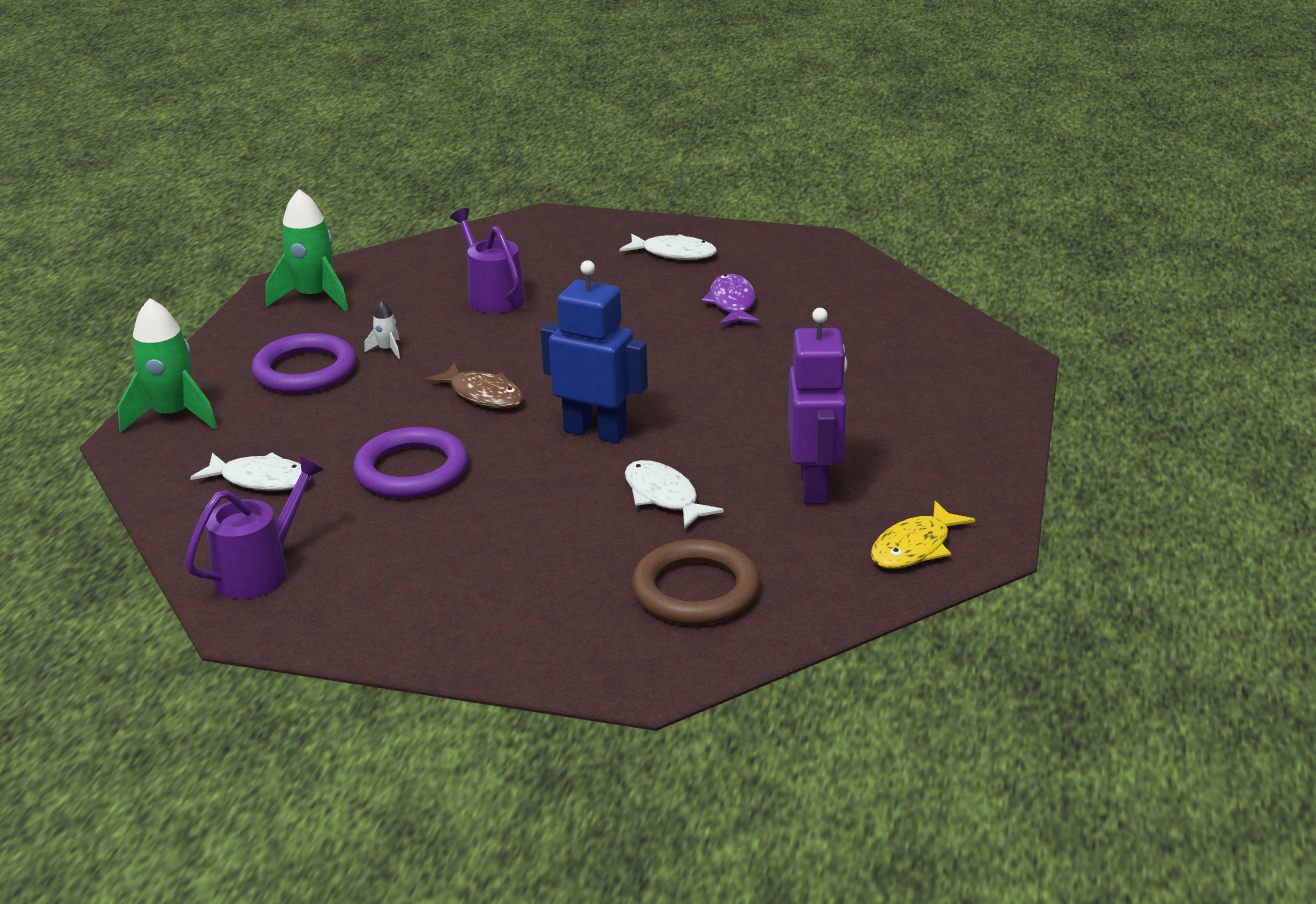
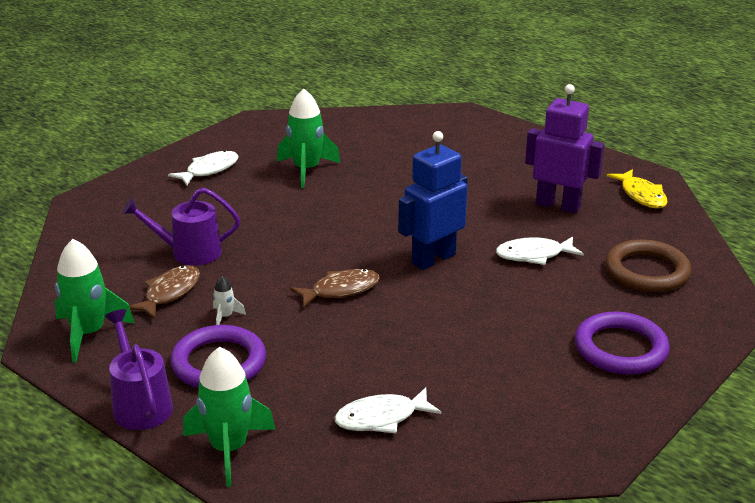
camera: 65 degrees left, 0 degrees up
purple watering can [185,456,324,599] -> purple watering can moved to [105,309,173,430]
white fish [190,452,311,491] -> white fish turned 150 degrees counterclockwise [335,387,441,434]
purple ring [353,427,468,498] -> purple ring moved to [575,311,670,375]
purple fish [702,274,760,325] -> green rocket [277,89,340,188]
none -> brown fish [129,265,200,319]

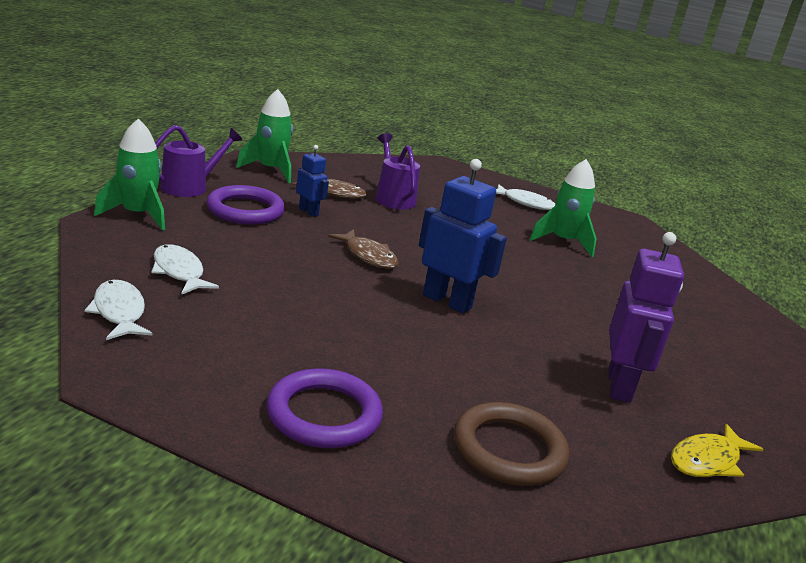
camera: 70 degrees right, 5 degrees down
white rocket [213,276,246,325] -> blue robot [296,145,329,217]
white fish [496,236,584,265] -> white fish moved to [84,280,152,340]

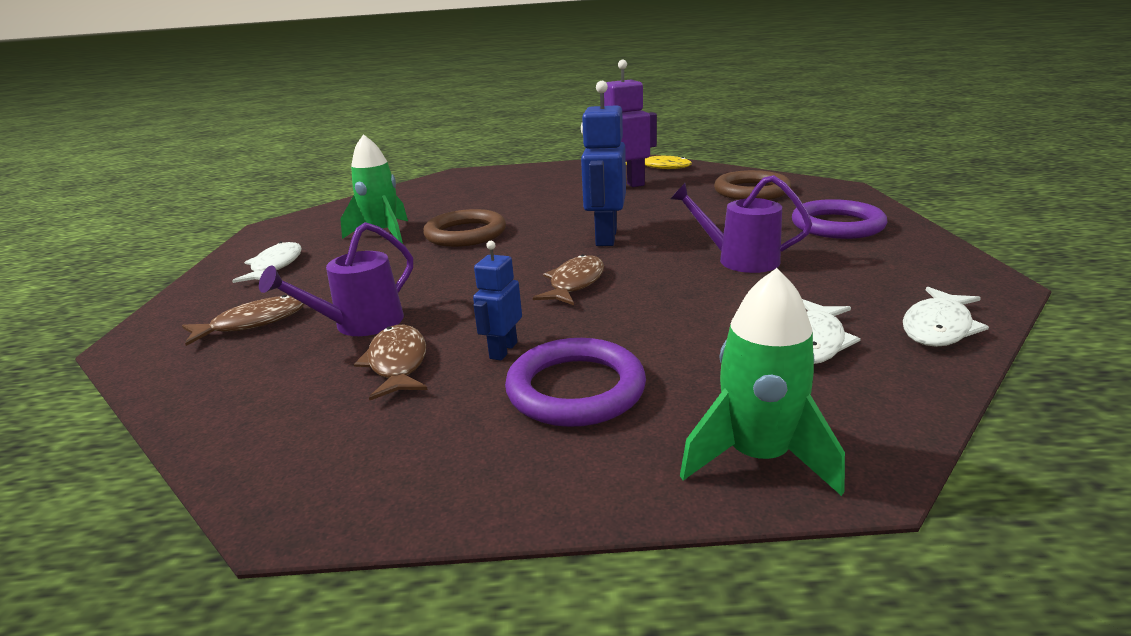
camera: 110 degrees left, 0 degrees up
purple watering can [155,125,242,197] -> purple watering can moved to [670,175,812,273]
green rocket [236,89,293,183] -> none
none -> brown fish [182,295,304,346]
none -> brown ring [423,209,506,247]

